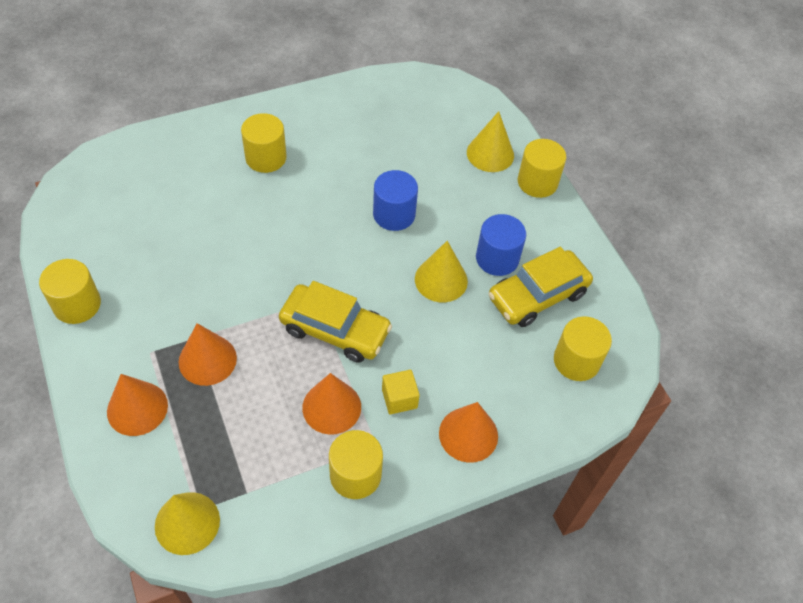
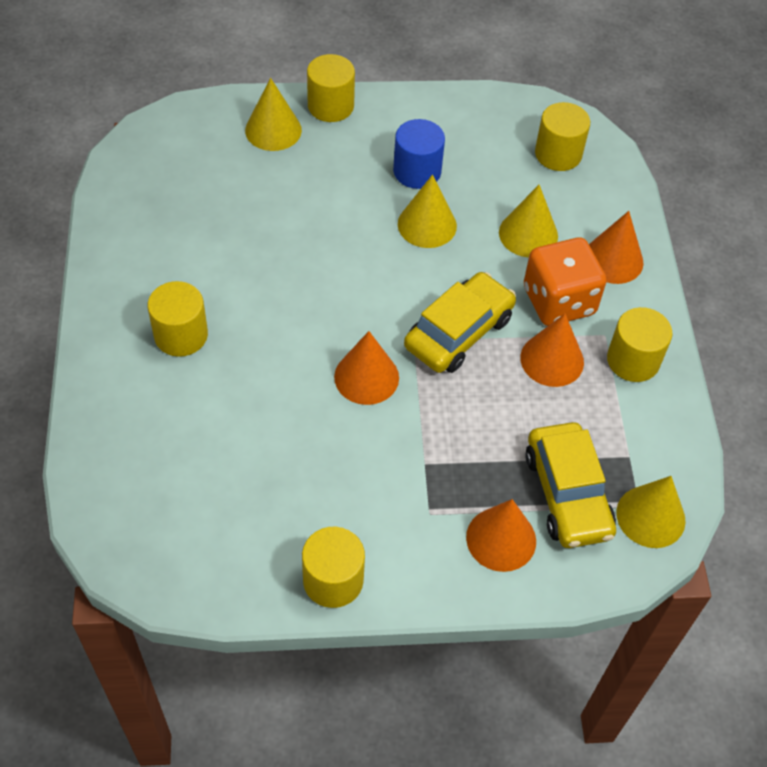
camera: 70 degrees left, 0 degrees up
orange cone [179,323,237,386] -> orange cone moved to [334,331,399,405]
blue cylinder [373,170,418,231] -> none
yellow cube [382,370,420,414] -> orange dice [524,237,606,326]
yellow car [489,247,593,327] -> yellow car moved to [525,422,616,548]
none -> yellow cone [499,185,558,258]

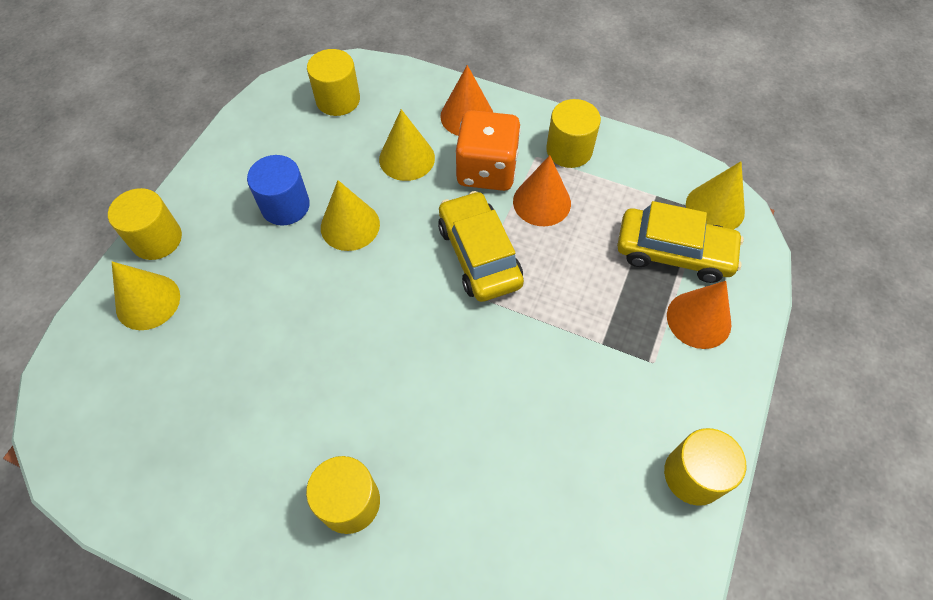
camera: 60 degrees left, 5 degrees up
orange cone [334,331,399,405] -> none

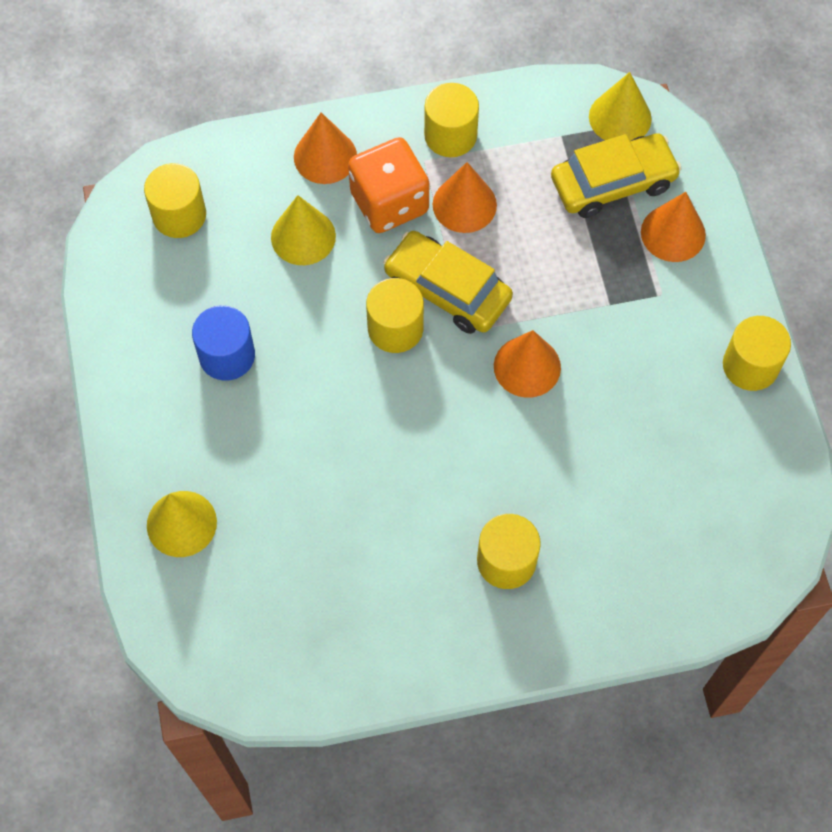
camera: 35 degrees left, 5 degrees up
yellow cylinder [108,188,182,260] -> yellow cylinder moved to [366,278,424,353]
yellow cone [321,180,380,251] -> none
none -> orange cone [494,330,561,398]

